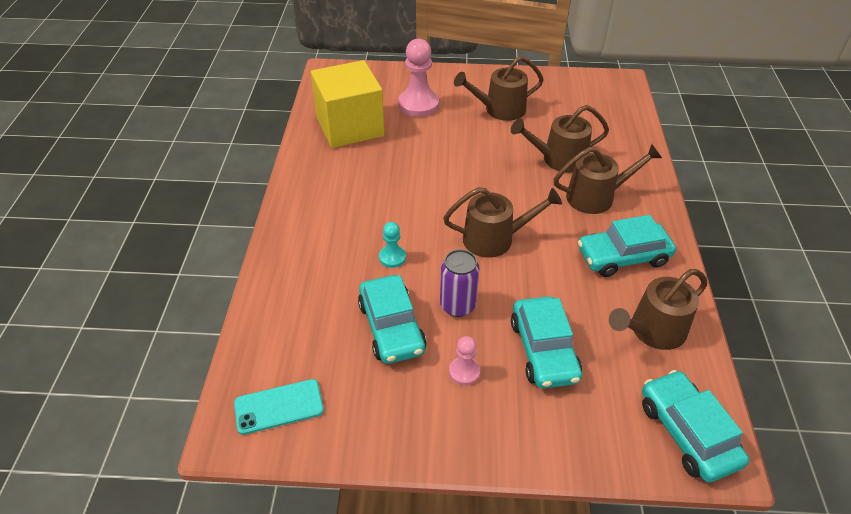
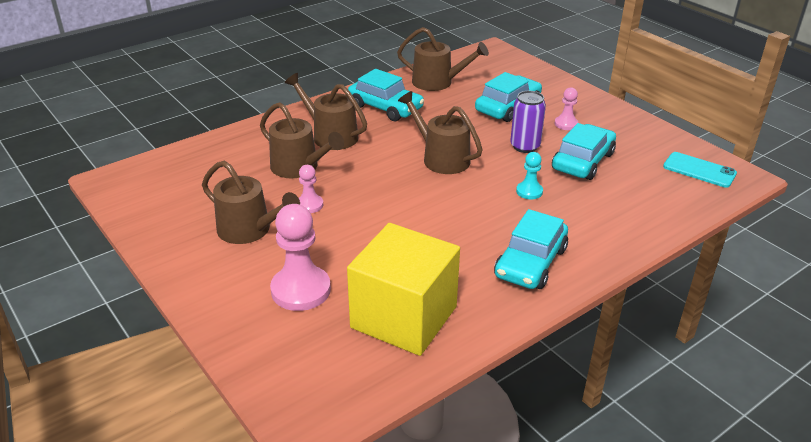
camera: 130 degrees left, 10 degrees down
turquoise car [642,370,749,483] -> turquoise car moved to [494,209,568,289]
none -> pink pawn [299,165,323,213]

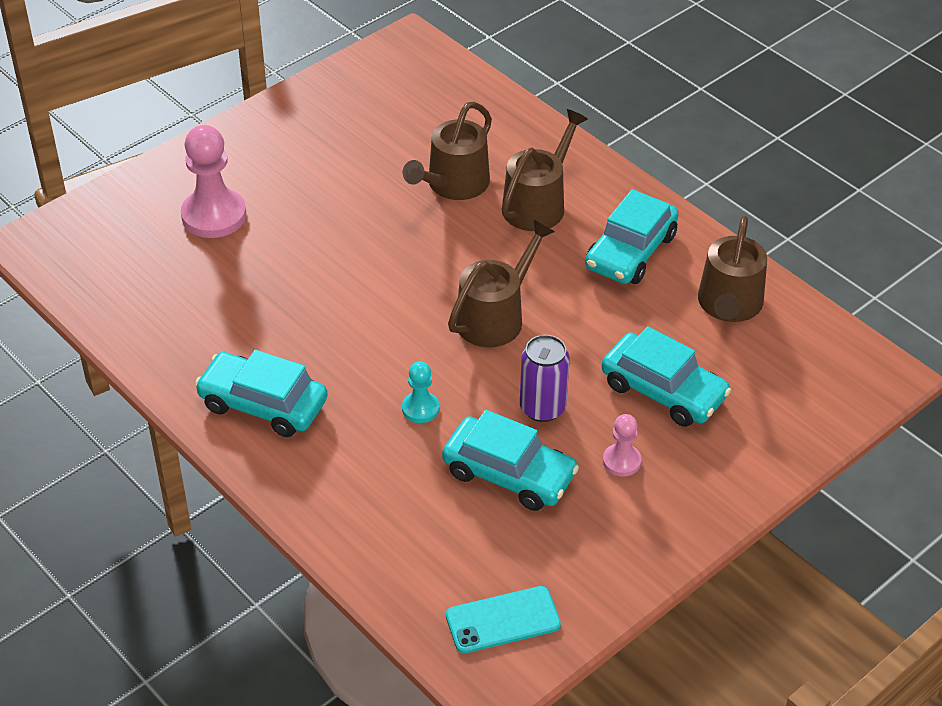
camera: 85 degrees right, 10 degrees up
brown watering can [202,161,300,244] -> none
pink pawn [299,165,323,213] -> none
yellow cube [347,223,460,356] -> none
turquoise phone [663,152,737,188] -> turquoise phone turned 45 degrees clockwise [446,586,561,653]

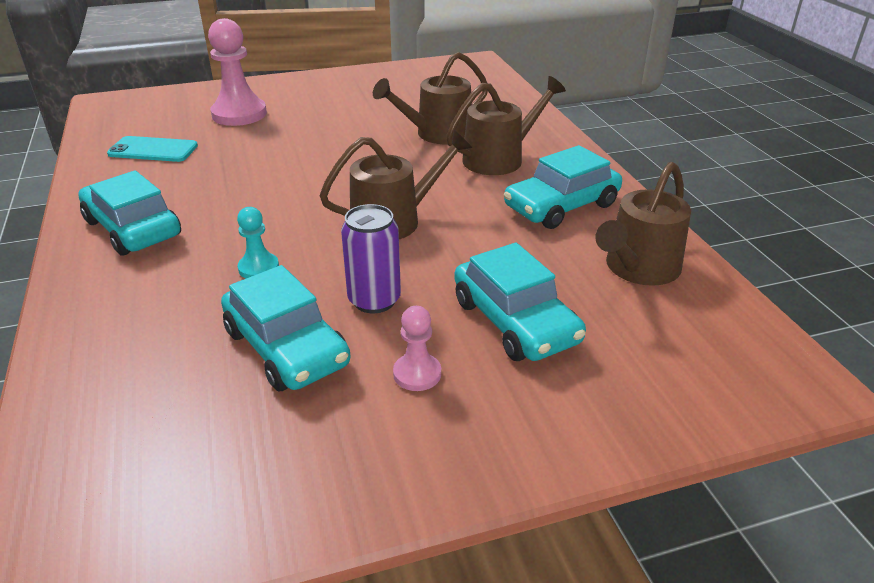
camera: 25 degrees right, 10 degrees down
turquoise phone [446,586,561,653] -> turquoise phone moved to [107,136,198,162]

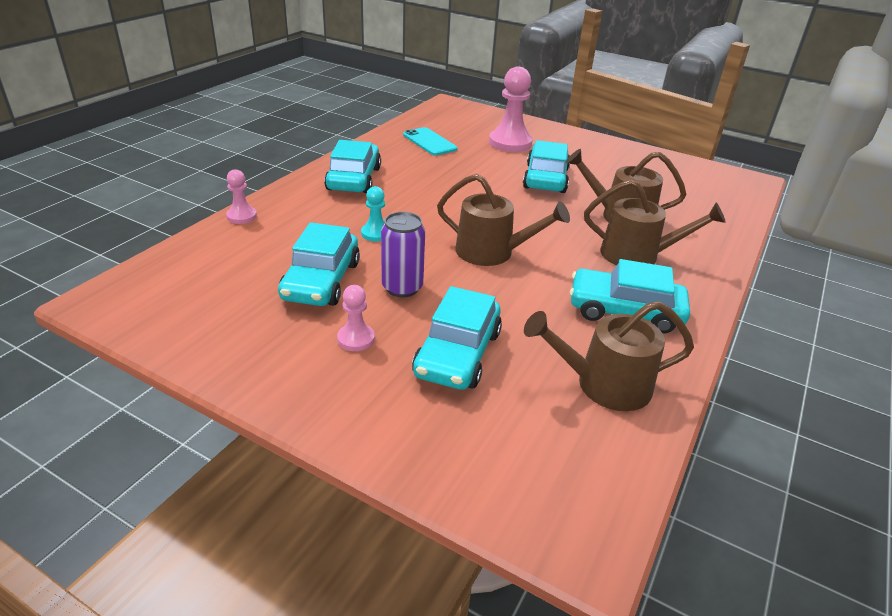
camera: 45 degrees right, 0 degrees up
none -> pink pawn [226,169,257,224]
none -> turquoise car [523,140,570,193]

